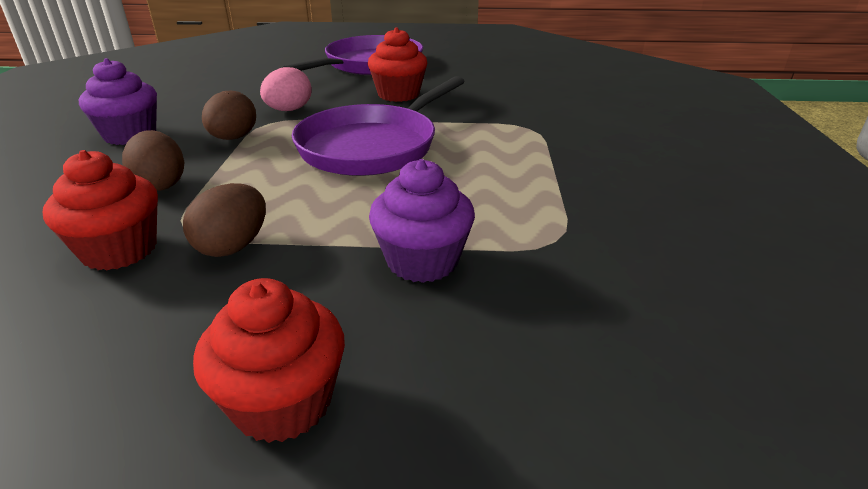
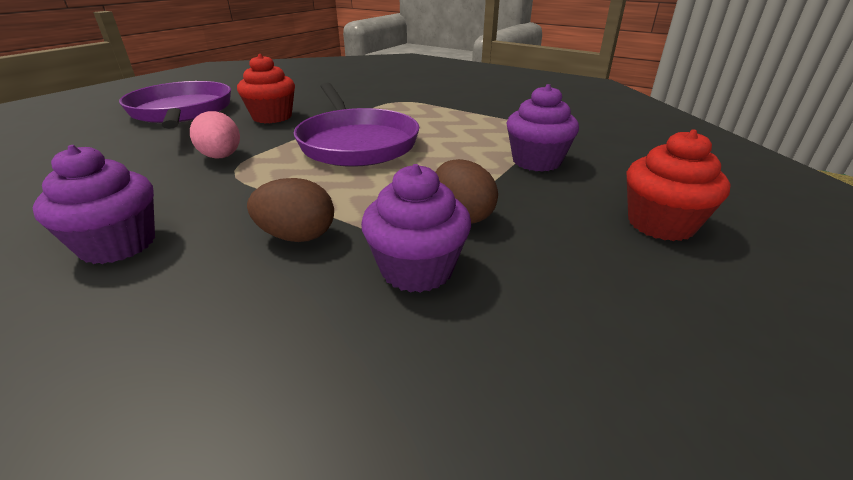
camera: 60 degrees left, 0 degrees up
red cupcake [43,150,158,270] -> purple cupcake [361,164,471,293]
brown egg [202,91,256,140] -> none

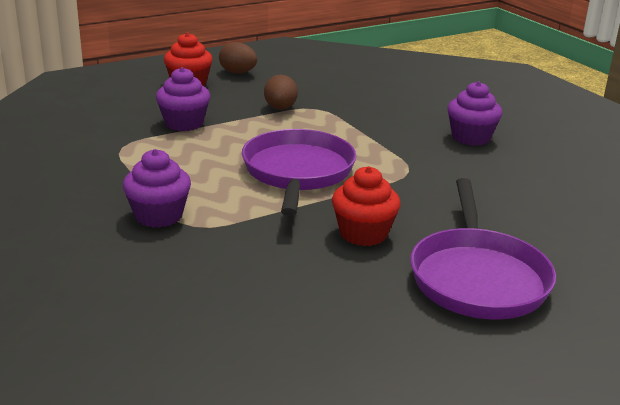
camera: 155 degrees left, 5 degrees down
pink egg [190,111,240,158] -> none
brown egg [247,178,334,242] -> brown egg moved to [219,42,257,74]
purple cupcake [361,164,471,293] -> purple cupcake moved to [123,149,191,228]

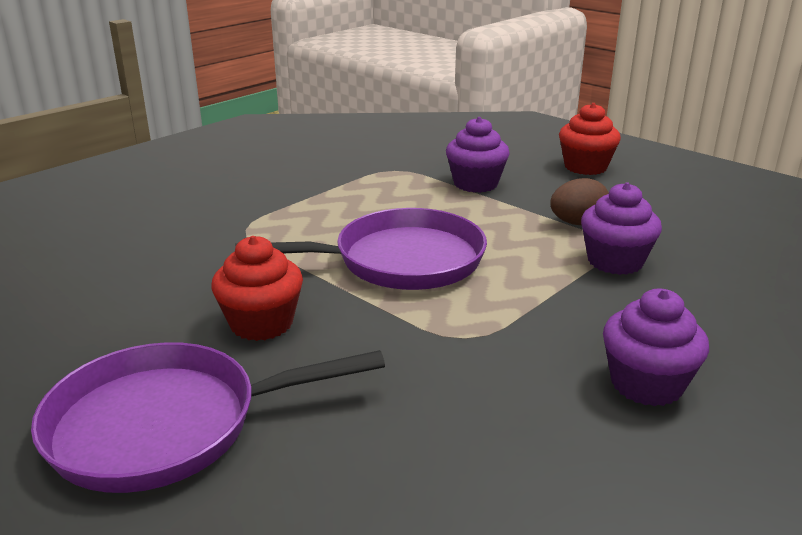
camera: 75 degrees right, 0 degrees up
purple cupcake [123,149,191,228] -> purple cupcake moved to [581,182,662,275]
brown egg [219,42,257,74] -> none

